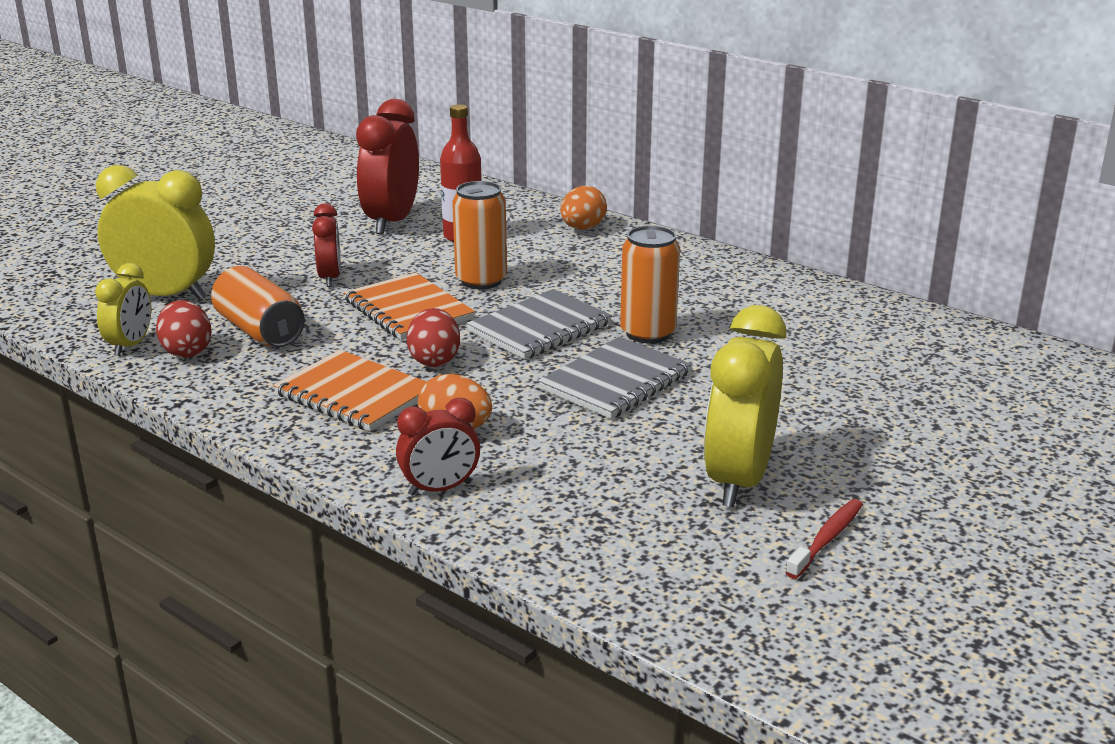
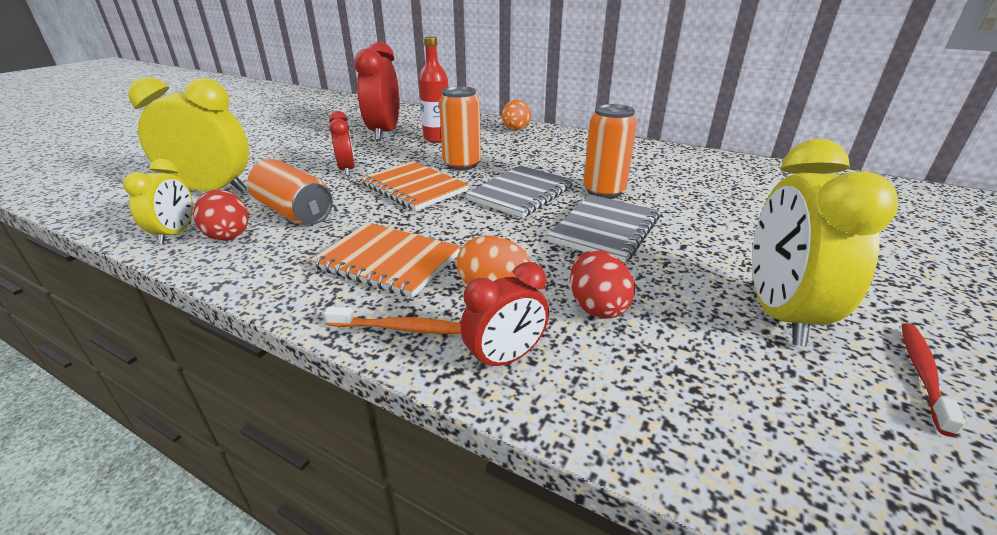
camera: 10 degrees left, 5 degrees up
red egg [407,308,460,367] -> red egg moved to [570,250,635,319]
none -> orange toothbrush [324,307,461,334]

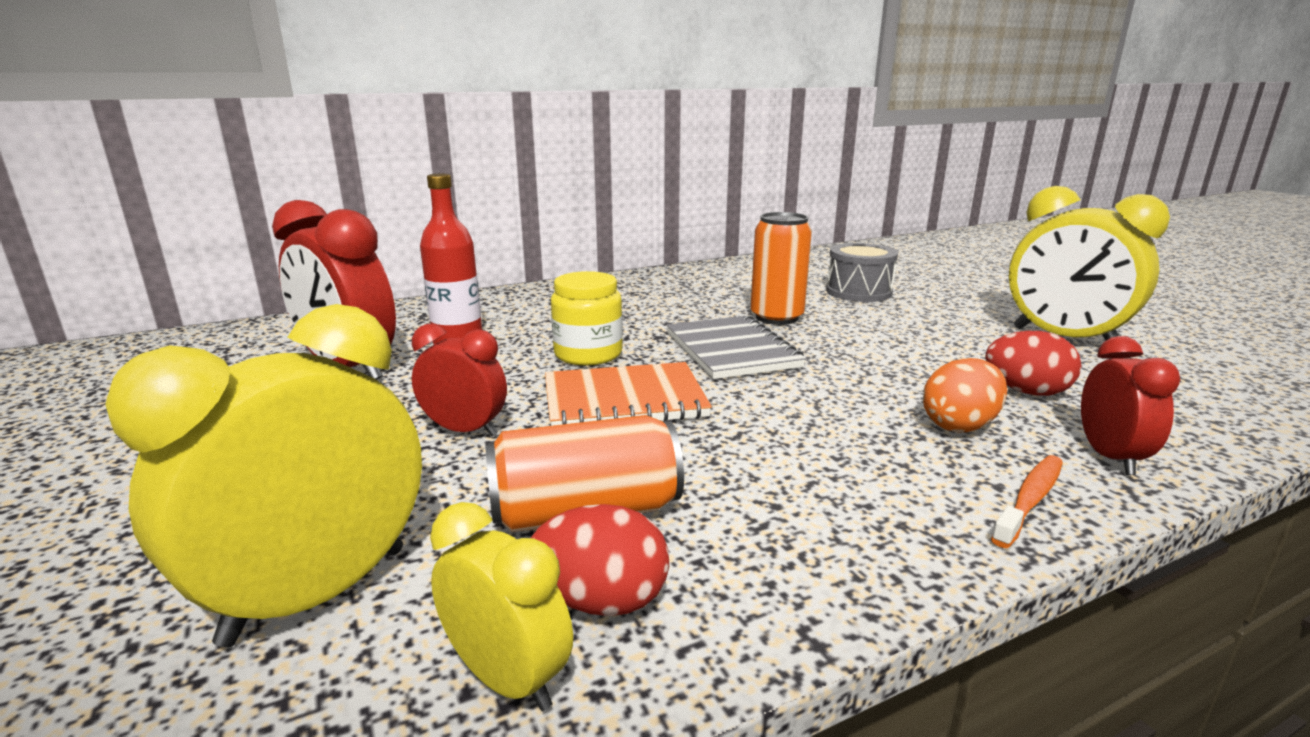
camera: 55 degrees left, 10 degrees down
orange notebook [310,222,460,298] -> none
orange can [439,86,481,170] -> yellow jar [551,271,623,366]
orange egg [502,100,531,130] -> none
grey notebook [547,195,660,263] -> none
red toothbrush [901,324,966,437] -> none
none -> grey drum [826,243,898,302]

